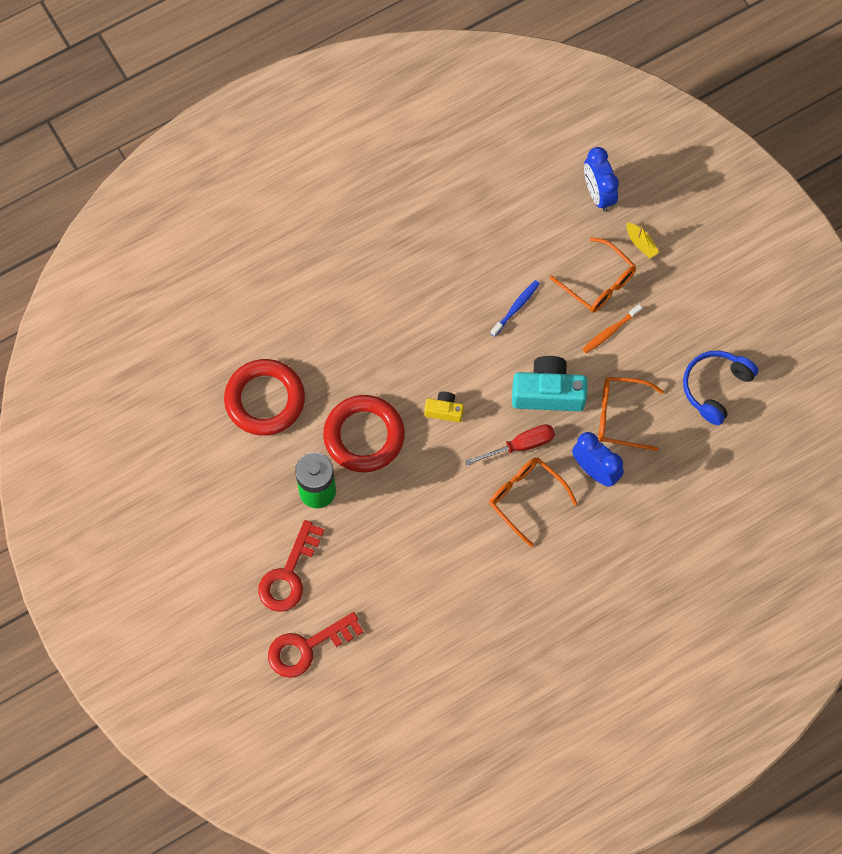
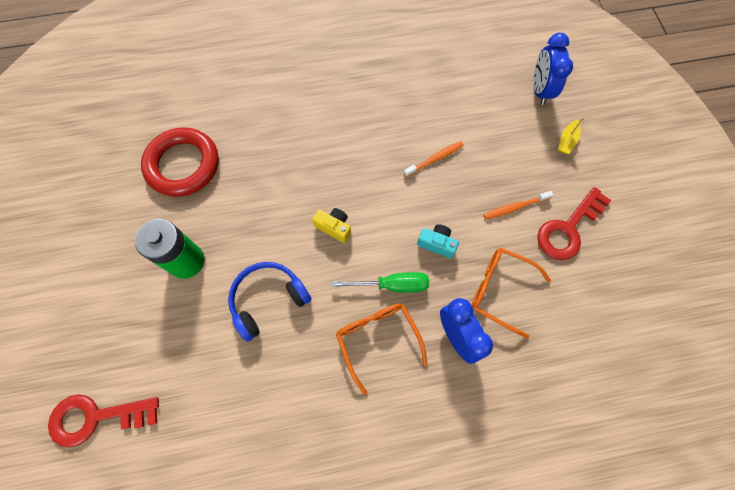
camera: 20 degrees right, 0 degrees up
red key [258,520,324,612] -> red key moved to [537,187,611,260]
red ring [323,395,405,472] -> none
red screwdriver [465,424,555,466] -> green screwdriver [331,272,429,292]
blue toothbrush [491,280,540,337] -> orange toothbrush [404,141,464,177]
turquoise camera [512,356,587,411] -> turquoise camera [417,224,459,258], size x0.52
orange glasses [550,237,636,313] -> none
yellow boat [627,222,659,258] -> yellow boat turned 45 degrees clockwise [558,118,584,154]
blue headphones [683,351,758,425] -> blue headphones moved to [228,262,312,342]

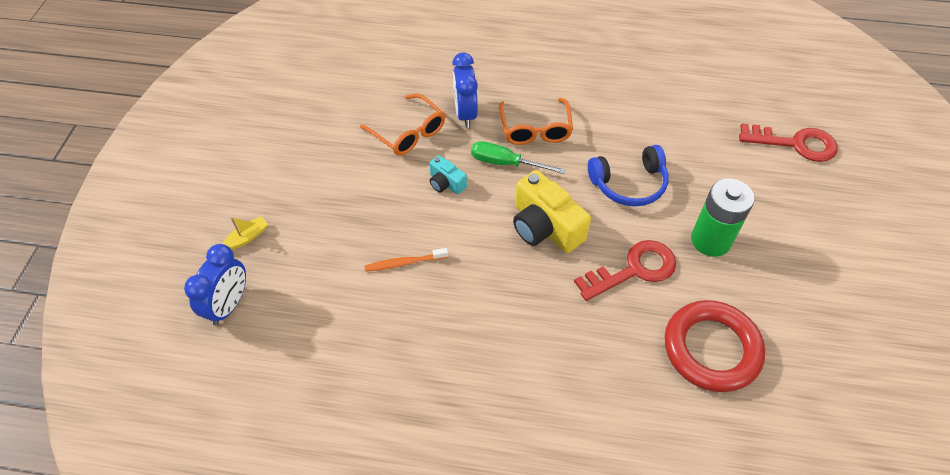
camera: 160 degrees left, 15 degrees down
yellow camera [312,208,351,243] -> yellow camera [513,170,591,253], size x1.91
orange toothbrush [483,191,553,219] -> none
red key [537,187,611,260] -> red key moved to [574,240,676,301]

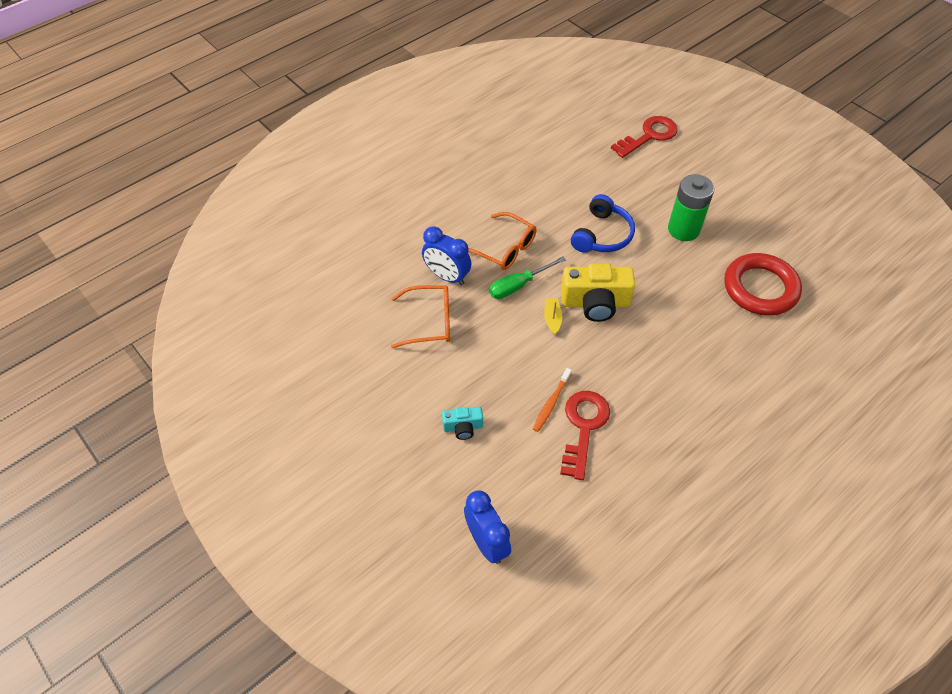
camera: 50 degrees left, 0 degrees up
yellow boat [222,216,268,250] -> yellow boat moved to [544,298,562,335]
turquoise camera [430,155,467,194] -> turquoise camera moved to [442,407,483,440]
red key [574,240,676,301] -> red key moved to [560,391,610,480]

